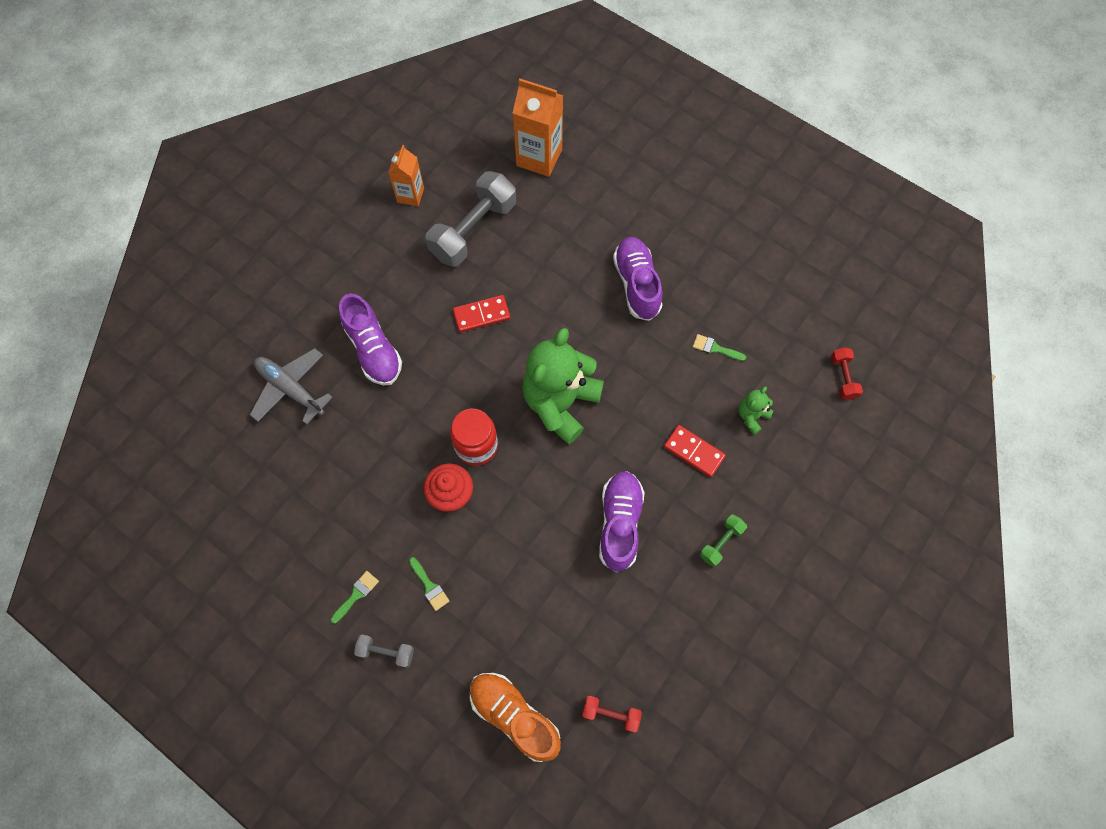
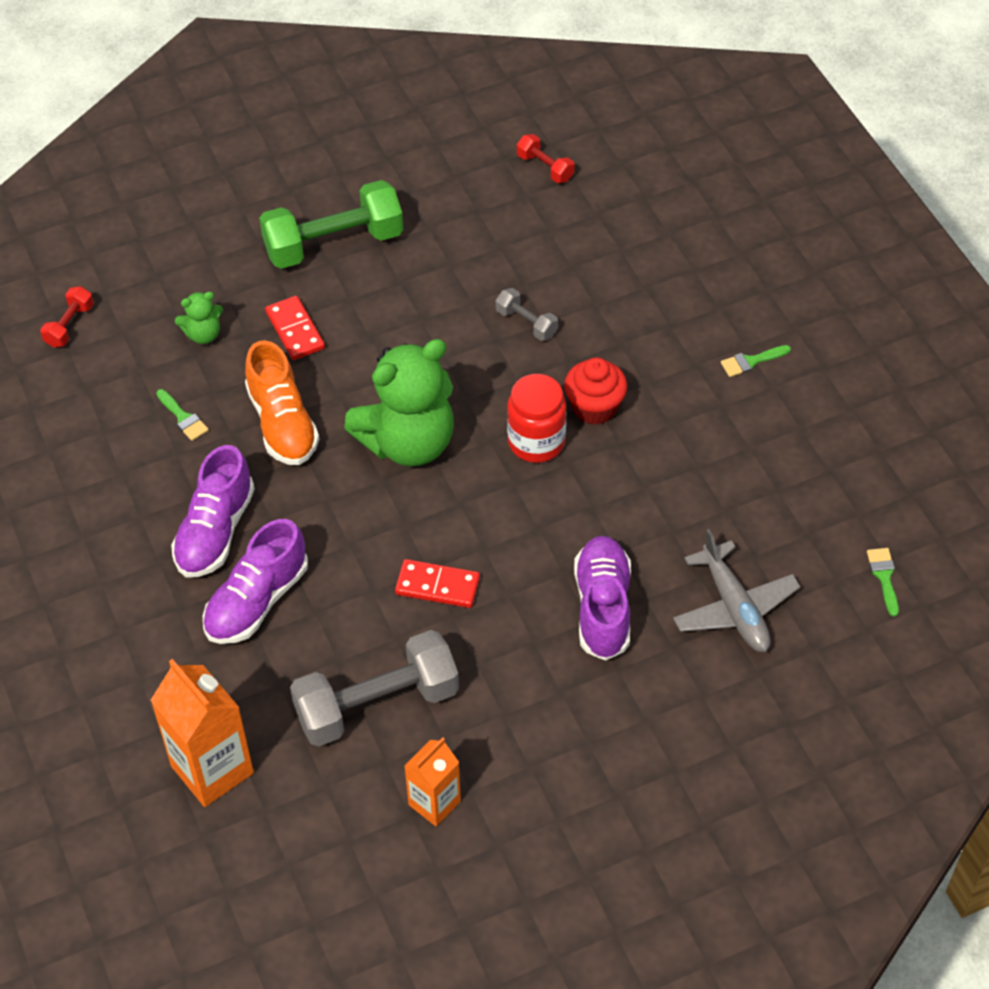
camera: 150 degrees left, 15 degrees down
grey dumbbell [354,634,414,668] -> grey dumbbell moved to [496,288,558,341]
green brush [409,557,450,611] -> green brush moved to [867,548,899,616]
orange shoe [470,673,561,762] -> orange shoe moved to [245,340,319,465]
purple shoe [599,471,645,572] -> purple shoe moved to [203,519,308,644]
green dumbbell [700,514,747,567] -> green dumbbell [259,180,403,269], size x2.15

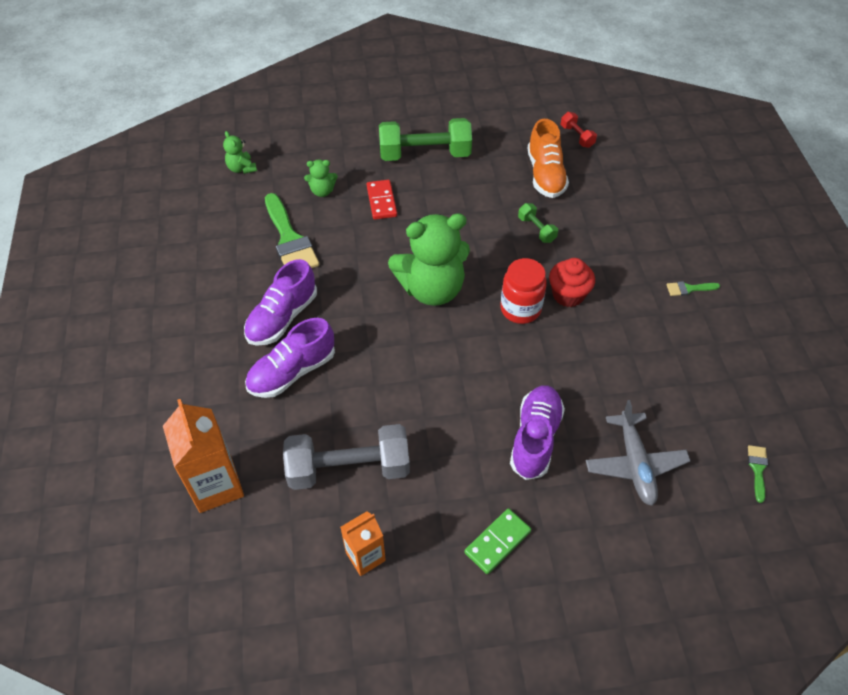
camera: 15 degrees right, 0 degrees up
red dumbbell [40,286,94,348] -> green teddy bear [223,131,257,174]
green brush [156,389,209,441] -> green brush [265,193,319,268], size x2.23
orange shoe [245,340,319,465] -> orange shoe moved to [527,119,569,198]
red domino [395,559,480,608] -> none
grey dumbbell [496,288,558,341] -> green dumbbell [518,203,558,243]
none -> green domino [464,508,531,574]

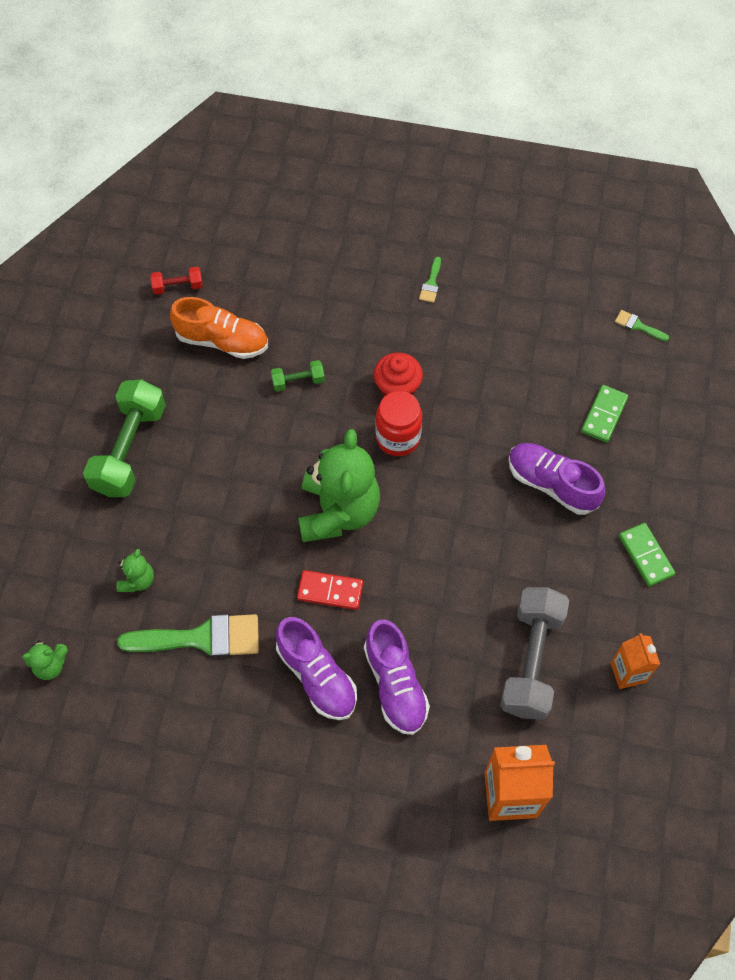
camera: 70 degrees left, 10 degrees up
red domino [367,180,397,220] -> red domino moved to [297,570,363,610]
grey plane [586,400,690,506] -> green domino [581,385,628,443]

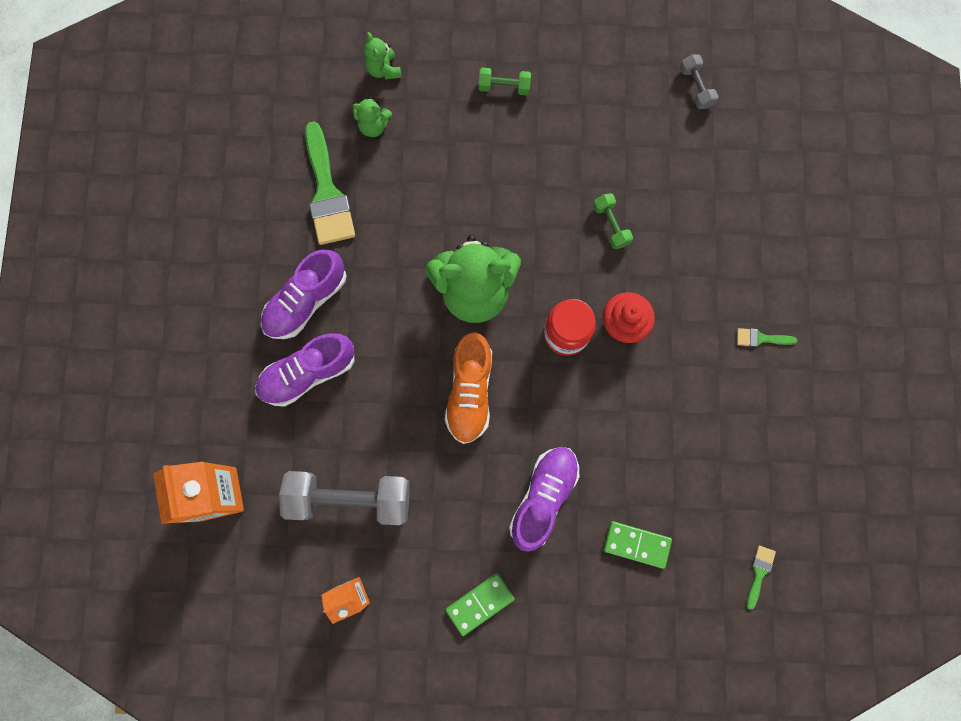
camera: 80 degrees right, 15 degrees up
green teddy bear [22,640,68,680] -> green teddy bear moved to [364,32,401,80]
green dumbbell [83,379,166,497] -> green dumbbell [478,67,531,95], size x0.47
red dumbbell [150,267,203,294] -> grey dumbbell [680,55,719,109]
orange shoe [170,297,268,359] -> orange shoe moved to [445,332,492,444]
red domino [297,570,363,610] -> none

